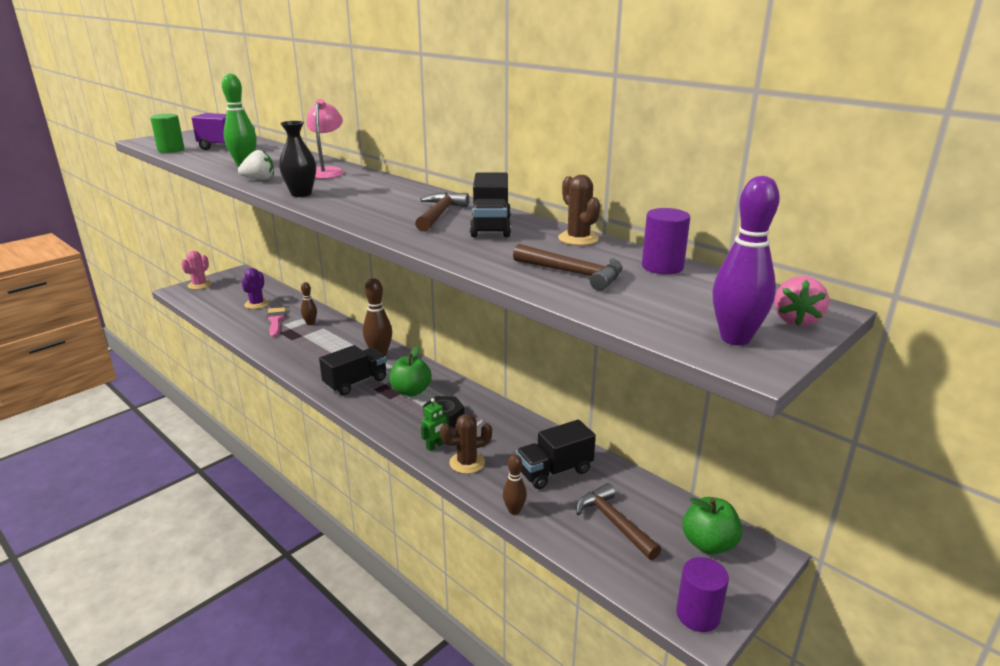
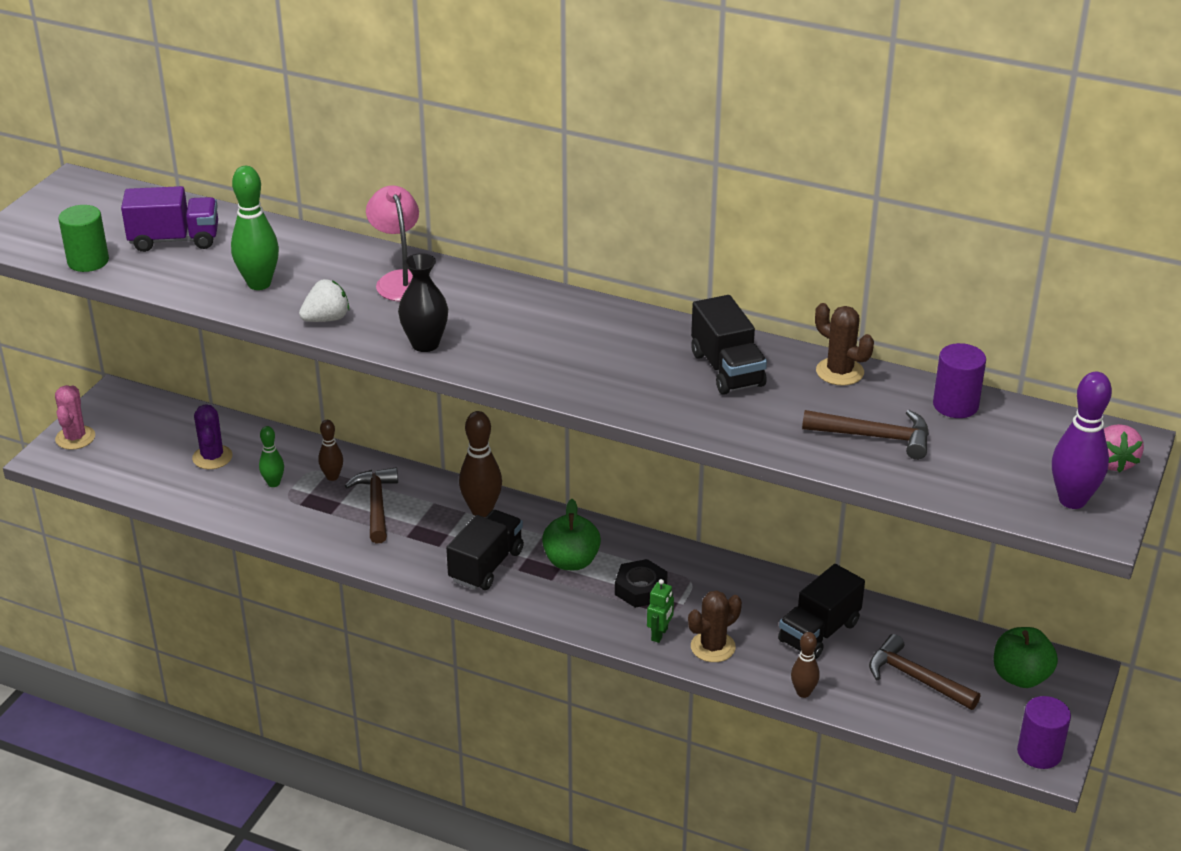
camera: 20 degrees left, 10 degrees up
pink brush [267,307,286,337] -> green bowling pin [259,426,284,487]
brown hammer [415,192,469,232] -> brown hammer moved to [345,467,398,544]

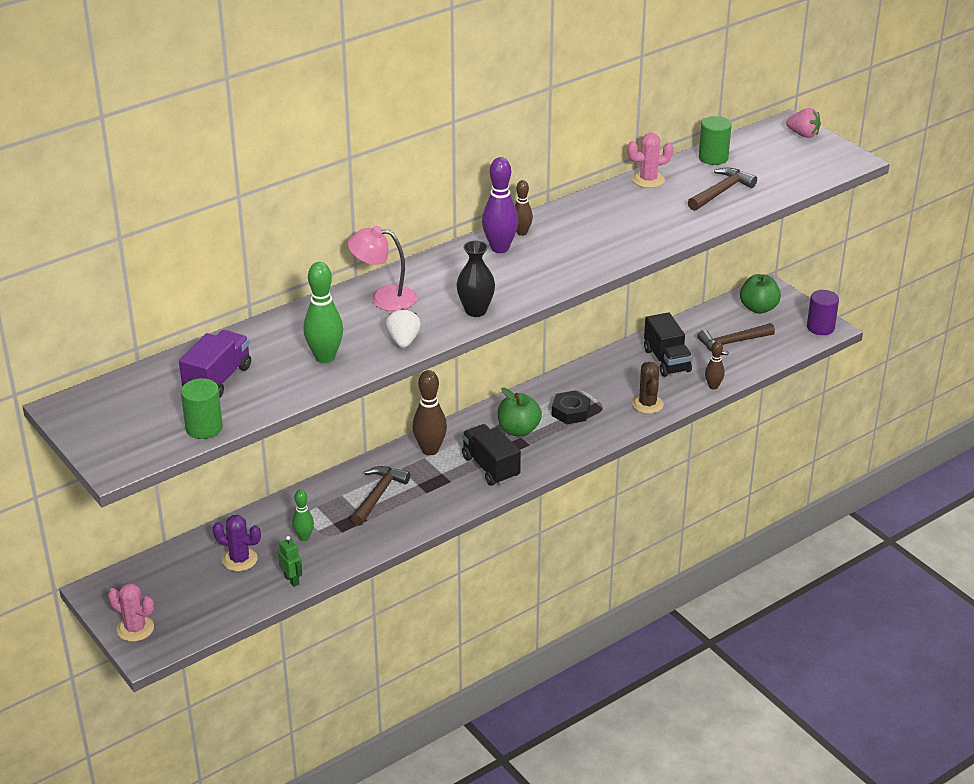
camera: 60 degrees left, 0 degrees up
brown bowling pin [318,420,343,481] -> brown bowling pin moved to [515,180,533,236]
brown hammer [345,467,398,544] -> brown hammer turned 90 degrees clockwise [351,466,410,526]
green robot [647,579,674,643] -> green robot moved to [278,536,302,587]
black truck [691,295,767,395] -> none
brown cactus [815,303,874,386] -> pink cactus [627,133,674,188]
purple cylinder [933,343,986,418] -> green cylinder [699,116,732,165]
purple bowling pin [1052,372,1112,509] -> purple bowling pin moved to [482,157,518,253]

